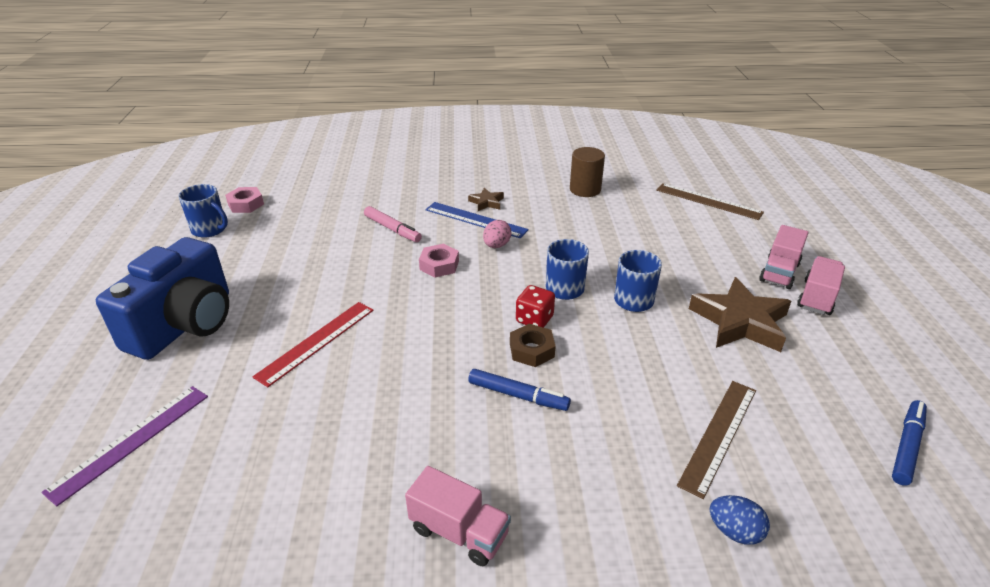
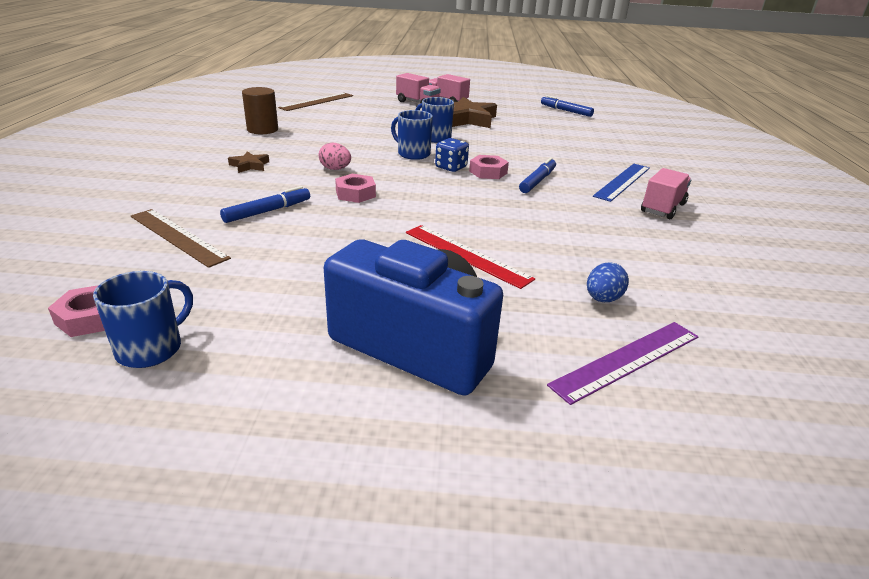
camera: 85 degrees left, 5 degrees down
purple ruler [41,386,208,506] -> purple ruler turned 75 degrees counterclockwise [547,322,699,405]
pink marker [364,206,422,242] -> blue marker [220,186,310,223]
blue ruler [425,202,529,238] -> blue ruler moved to [593,164,650,202]
brown nut [510,324,556,367] -> pink nut [469,155,509,179]
red dice [516,285,555,328] -> blue dice [435,138,469,172]
brown ruler [677,381,756,499] -> brown ruler moved to [131,209,231,268]
blue egg [709,495,770,545] -> blue egg moved to [587,262,629,302]

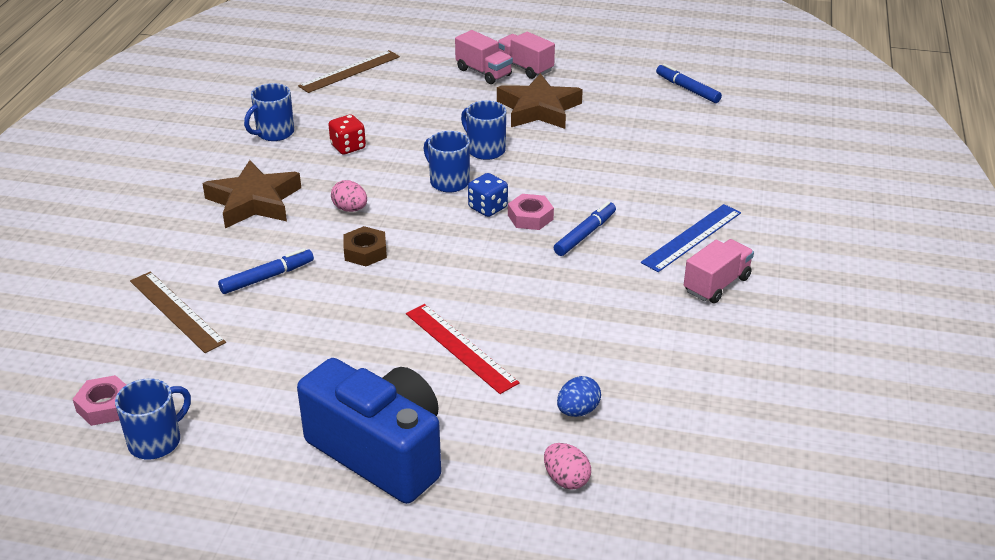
camera: 10 degrees right, 5 degrees up
brown star [228,151,269,173] -> brown star [202,160,301,228], size x2.12
brown cylinder [242,87,278,134] -> blue mug [244,83,294,141]
pink nut [335,174,376,203] -> brown nut [343,226,387,266]
purple ruler [547,322,699,405] -> pink egg [544,443,591,489]
none -> red dice [328,114,366,154]

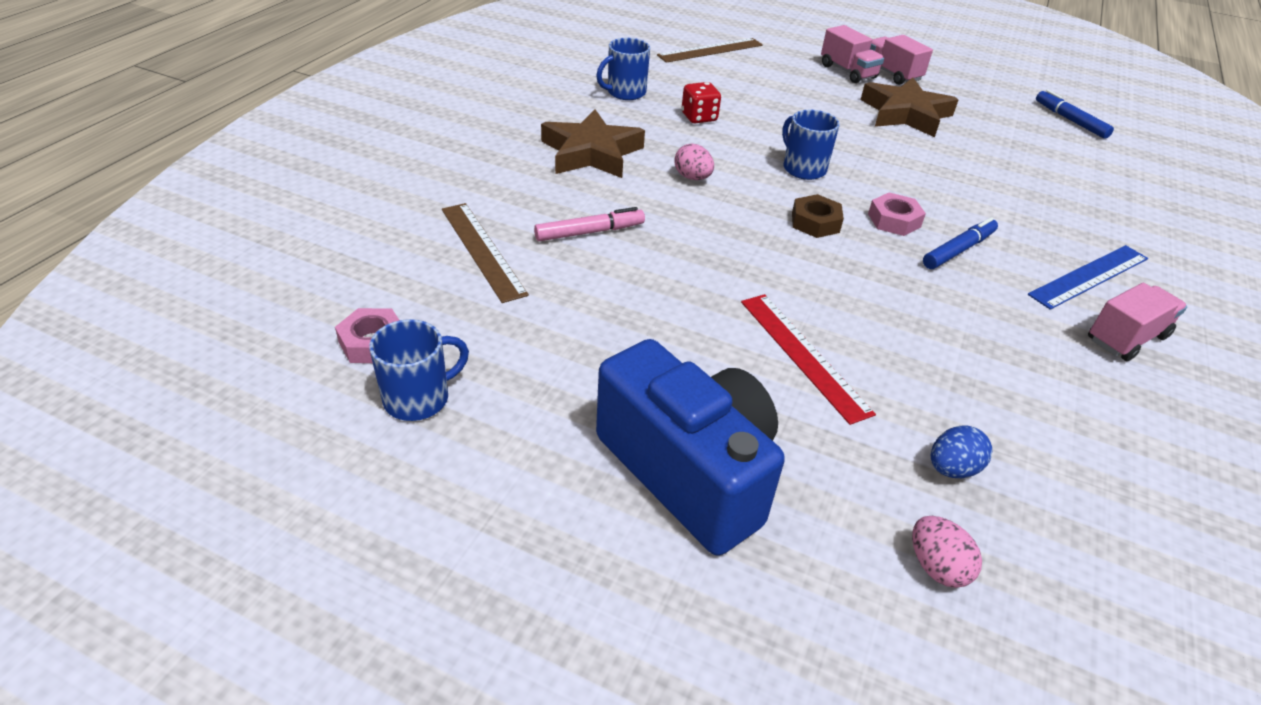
camera: 10 degrees right, 5 degrees up
blue marker [218,248,314,294] -> pink marker [534,207,645,241]
brown nut [343,226,387,266] -> brown nut moved to [792,194,844,238]
blue mug [461,101,506,160] -> none
blue dice [468,173,508,217] -> none

